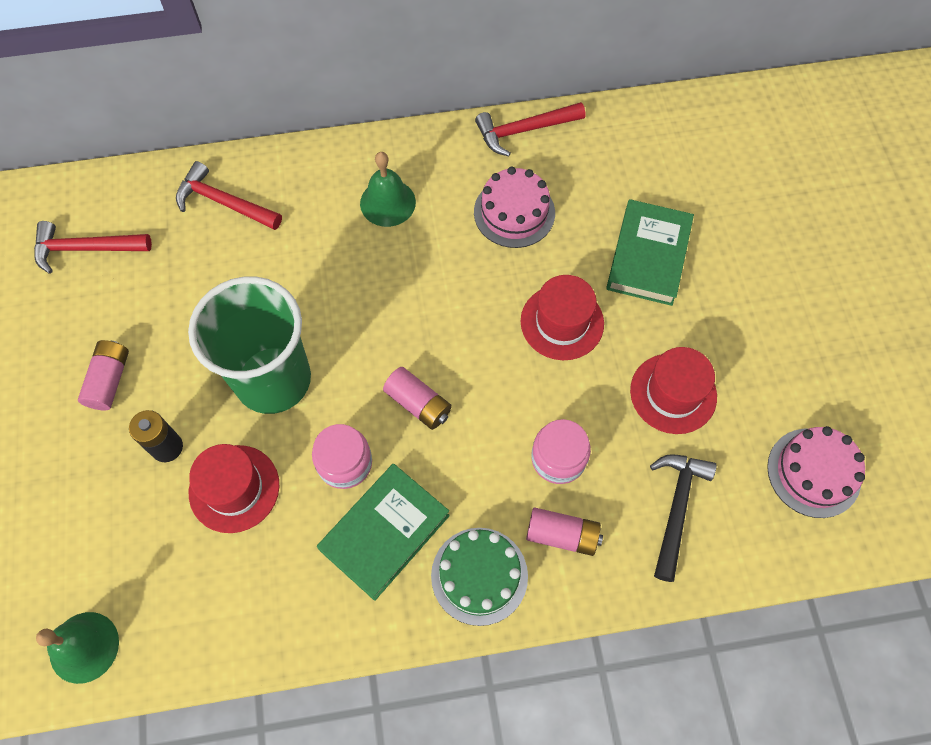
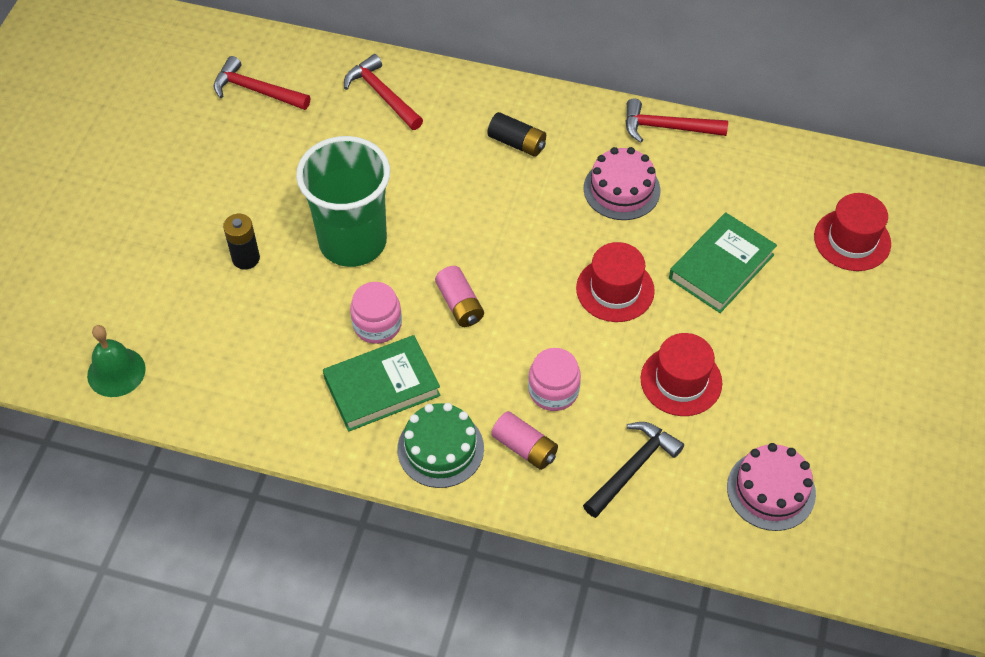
camera: 25 degrees right, 10 degrees down
pink battery [78,340,129,411] -> none
red hat [189,444,279,533] -> red hat moved to [814,193,891,271]
green bell [360,152,416,227] -> black battery [487,112,546,157]

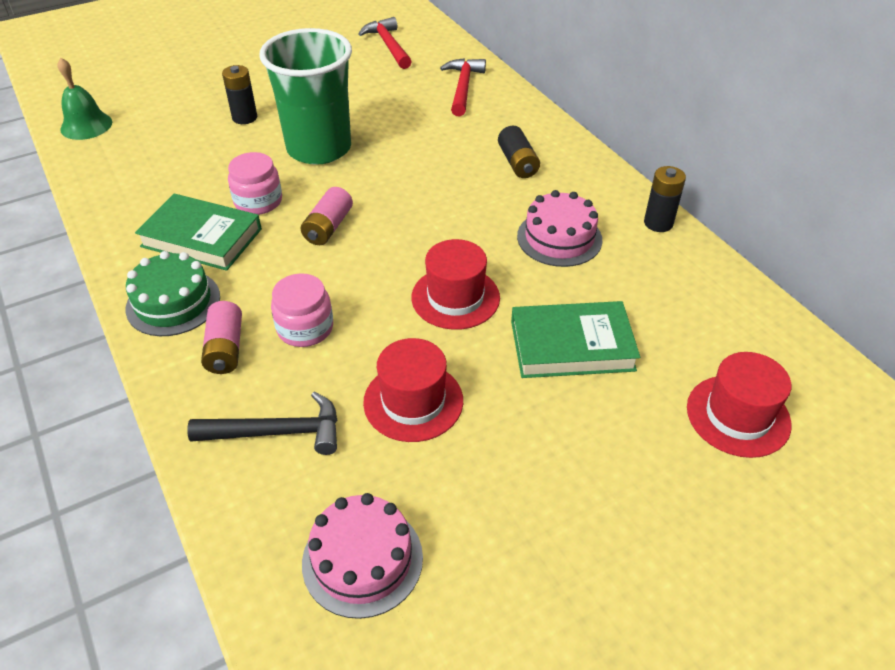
camera: 45 degrees right, 10 degrees down
red hammer [625,98,728,143] -> black battery [644,166,686,232]

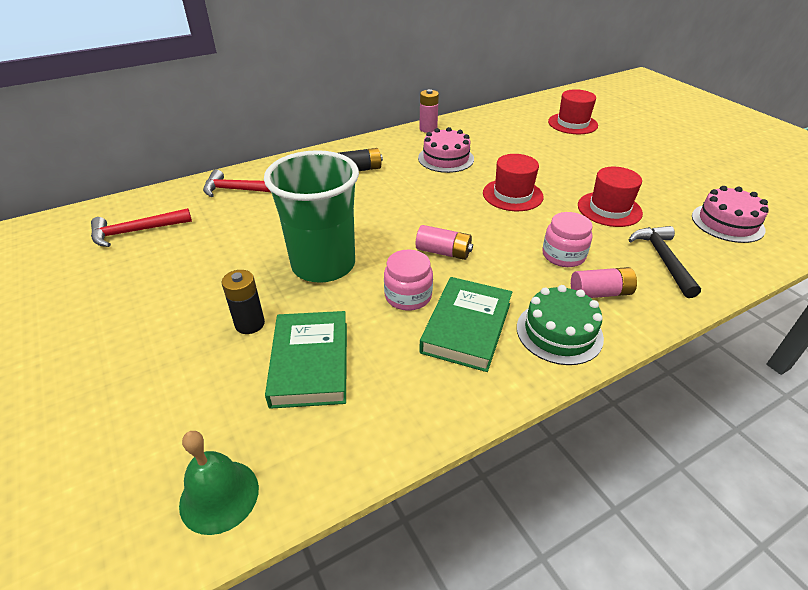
camera: 90 degrees left, 5 degrees down
green book [511,301,640,378] -> green book moved to [265,311,347,409]
black battery [644,166,686,232] -> pink battery [419,89,439,133]

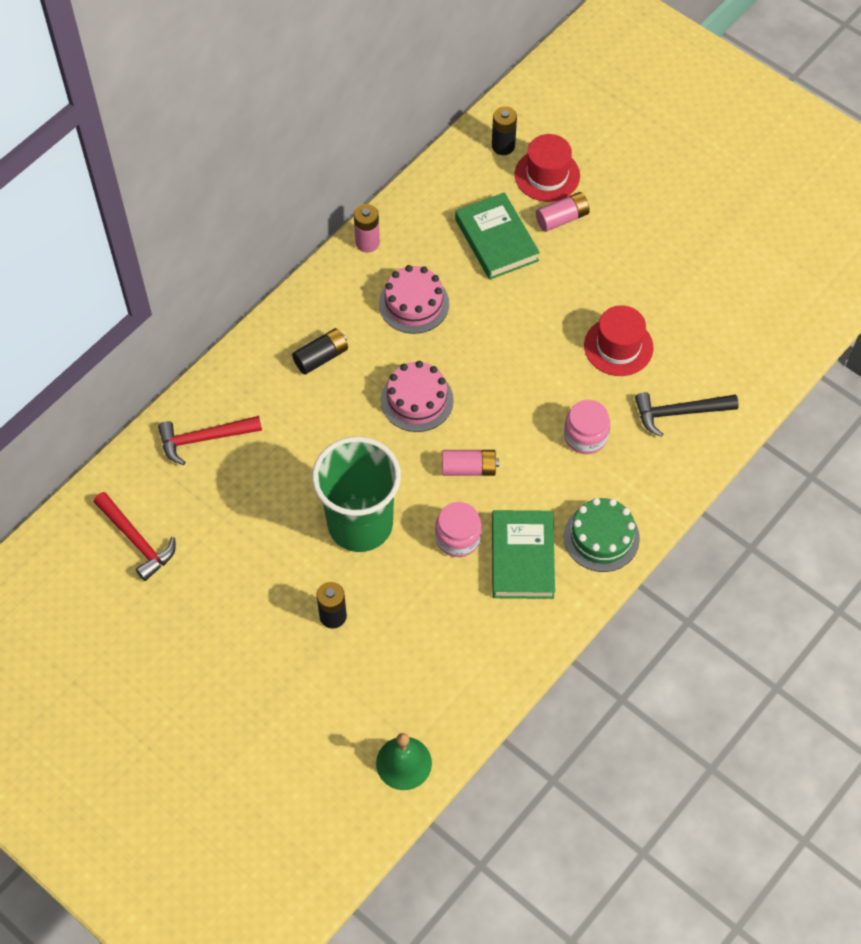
camera: 20 degrees left, 20 degrees up
red hammer [91,208,192,247] -> red hammer turned 90 degrees counterclockwise [94,492,176,581]
green book [265,311,347,409] -> green book moved to [455,192,540,280]
red hat [483,154,544,211] -> none
pink battery [571,267,637,298] -> pink battery moved to [536,192,590,232]
black hammer [629,226,701,298] -> black hammer turned 75 degrees counterclockwise [635,392,739,437]
pink cake [692,186,769,243] -> pink cake moved to [381,361,454,432]
none -> black battery [492,106,517,155]

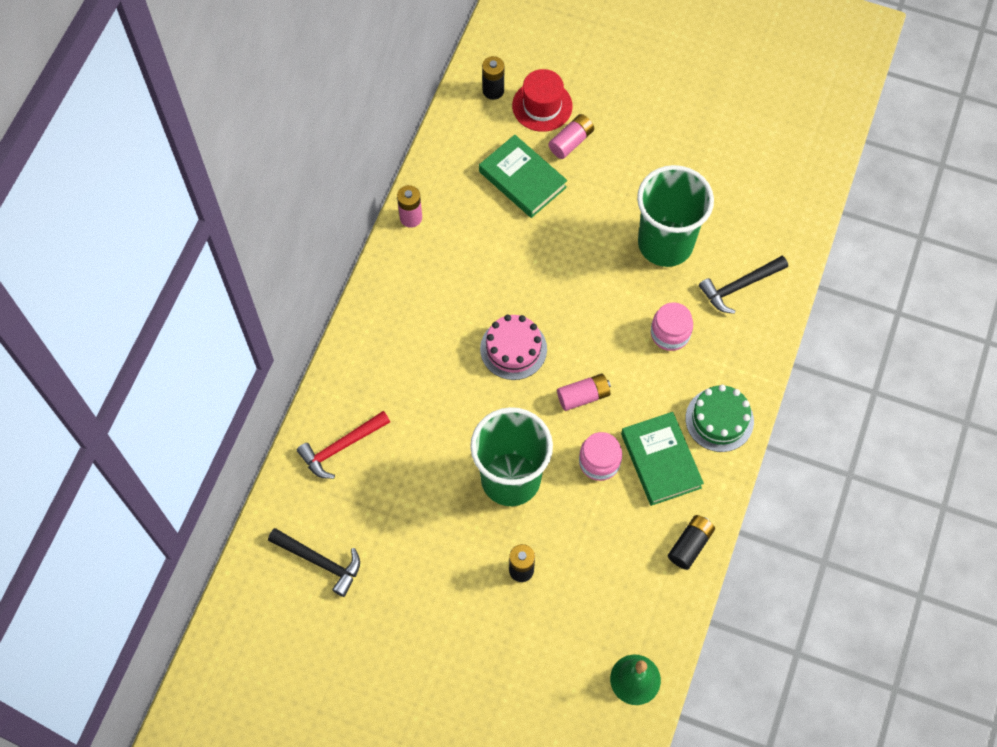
camera: 20 degrees left, 5 degrees up
red hammer [94,492,176,581] -> black hammer [268,528,360,597]
black battery [292,328,348,374] -> black battery moved to [668,515,715,570]
pink cake [379,265,449,334] -> none
red hat [584,305,653,376] -> green cup [637,165,714,267]

